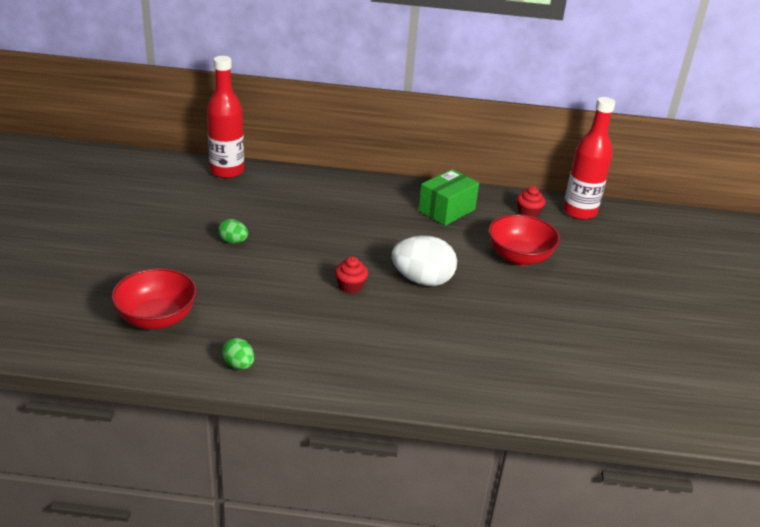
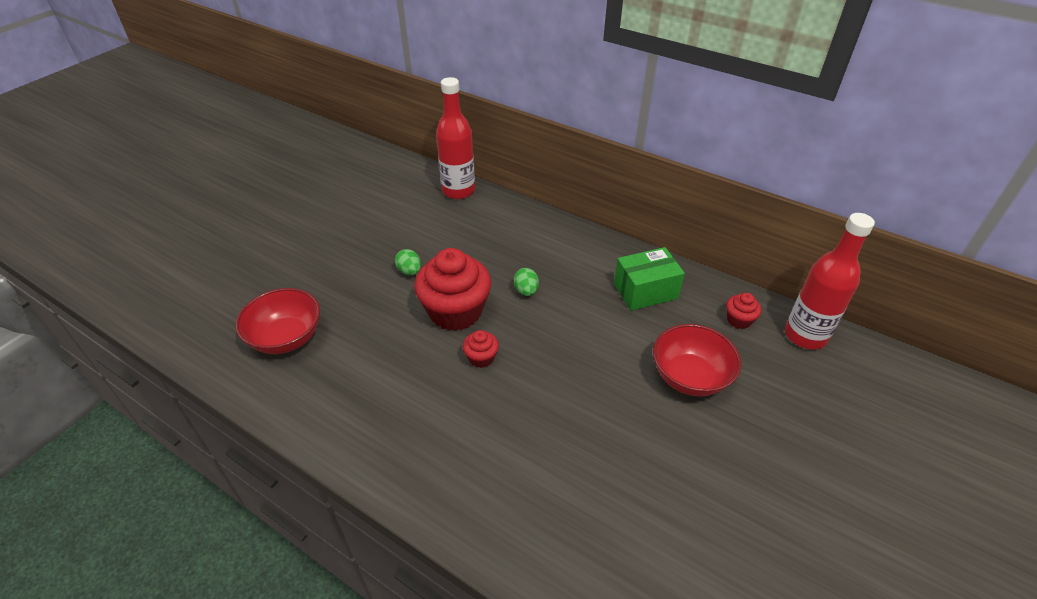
camera: 30 degrees right, 10 degrees up
green egg [222,338,254,370] -> green egg moved to [514,268,539,296]
white egg [392,236,457,286] -> none
none -> red cupcake [414,248,491,331]

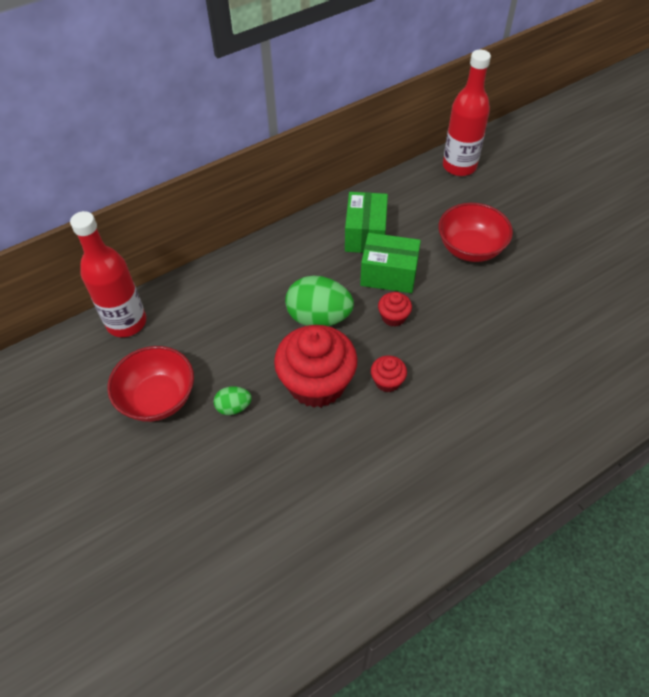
camera: 65 degrees left, 10 degrees up
red bowl [235,288,320,354] -> red bowl moved to [107,346,194,422]
green egg [514,268,539,296] -> green egg [285,276,354,326], size x1.96
red cupcake [726,293,761,329] -> red cupcake moved to [378,292,412,327]
none -> green box [360,233,421,293]

